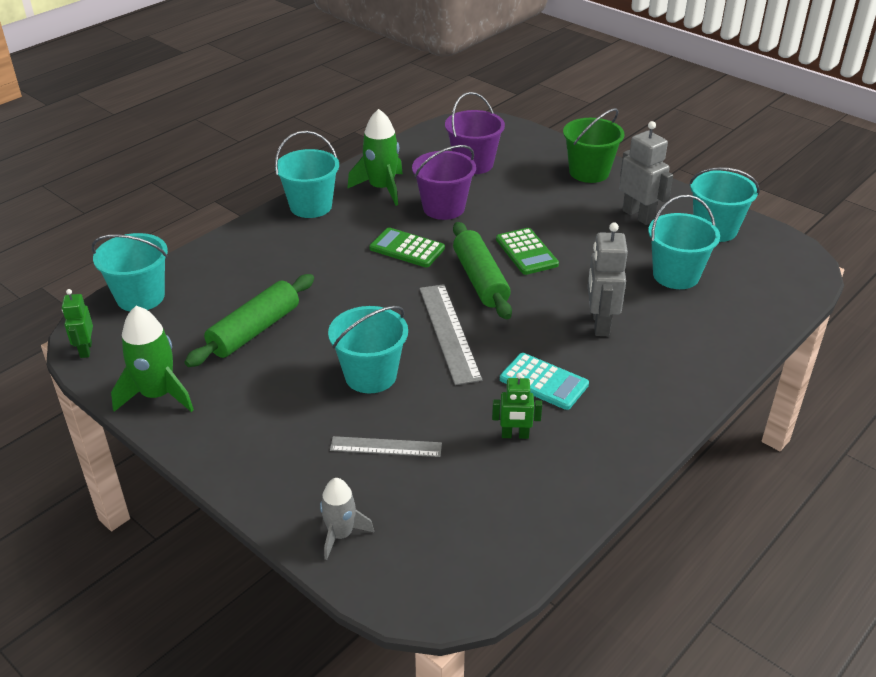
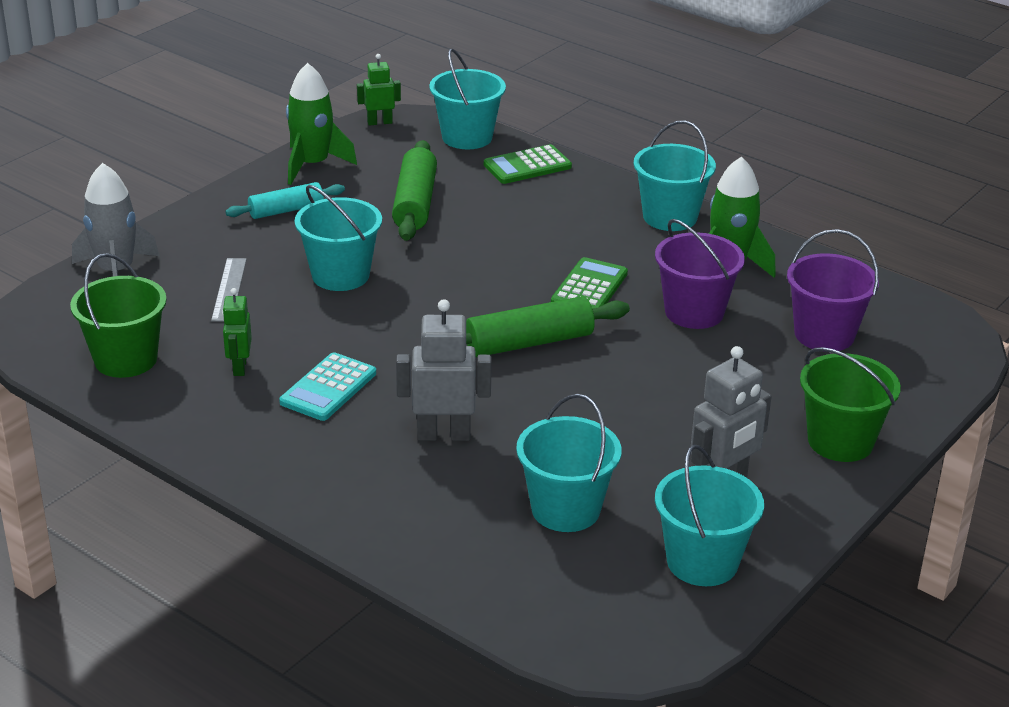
camera: 85 degrees right, 5 degrees down
green rolling pin [185,274,314,367] -> green rolling pin turned 60 degrees clockwise [392,140,437,241]
grey rocket [320,478,374,560] -> grey rocket [72,163,159,276], size x1.57
grey ruler [420,284,482,385] -> none
green calculator [496,228,559,275] -> green calculator moved to [484,144,572,184]
none -> green bucket [70,253,167,378]
none -> turquoise rolling pin [225,182,345,219]

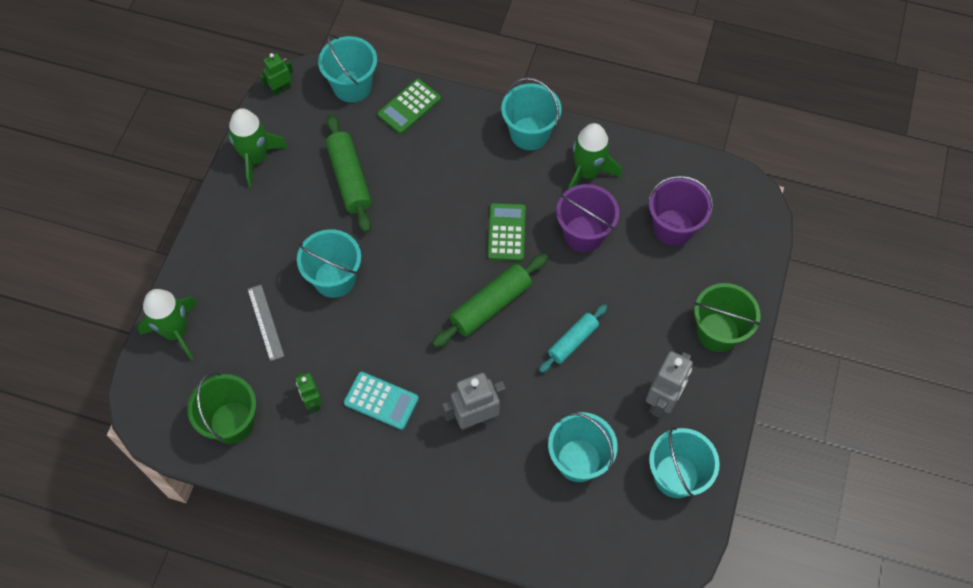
camera: 20 degrees left, 30 degrees up
grey rocket [72,163,159,276] -> green rocket [138,289,198,361]
turquoise rolling pin [225,182,345,219] -> turquoise rolling pin moved to [539,304,607,373]
turquoise calculator [279,352,376,421] -> turquoise calculator turned 75 degrees counterclockwise [344,372,419,430]

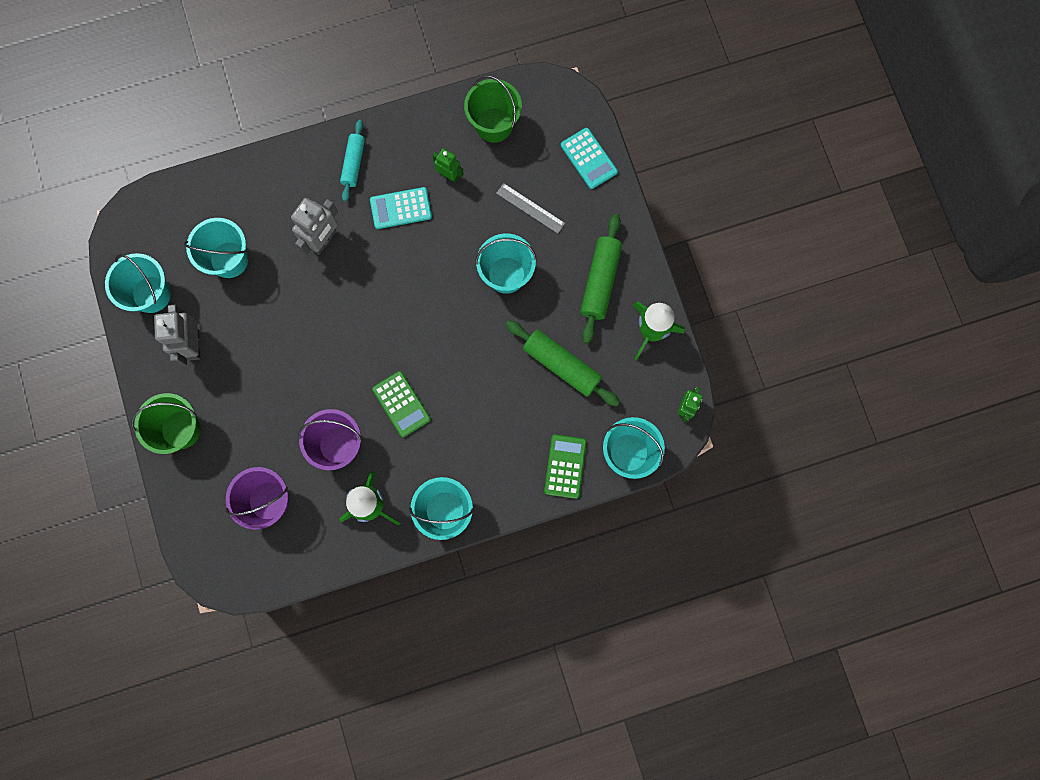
camera: 145 degrees right, 15 degrees up
green rocket [138,289,198,361] -> turquoise calculator [561,128,618,189]
green rolling pin [432,254,548,348] -> green rolling pin moved to [580,214,622,344]
turquoise rolling pin [539,304,607,373] -> turquoise rolling pin moved to [340,120,365,202]

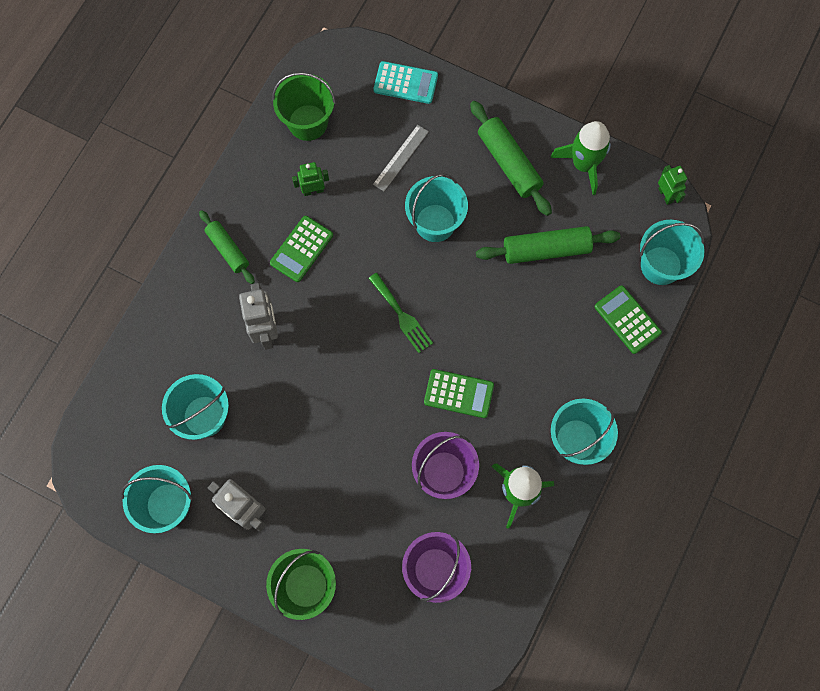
camera: 45 degrees left, 5 degrees down
turquoise rolling pin [340,120,365,202] -> green rolling pin [199,210,255,284]
turquoise calculator [370,187,432,229] -> green calculator [270,216,333,282]
grey ruler [496,183,565,233] -> grey ruler turned 45 degrees counterclockwise [373,125,429,191]
none -> green fork [368,273,433,353]

